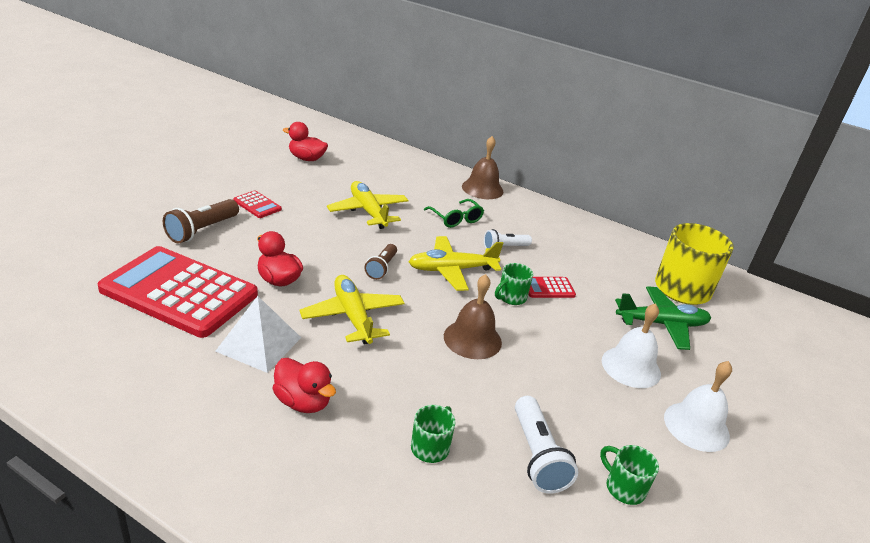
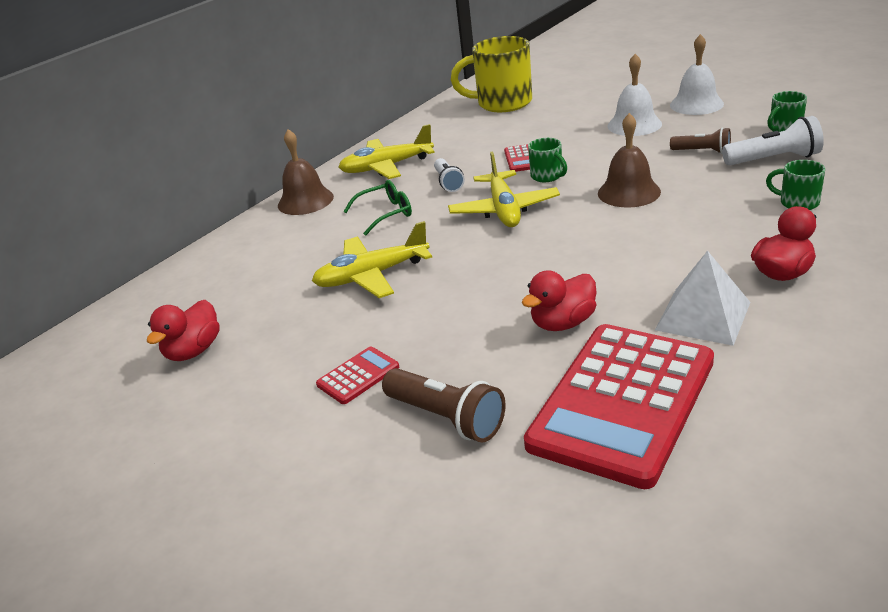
camera: 75 degrees left, 0 degrees up
yellow plane [299,275,405,344] -> yellow plane moved to [338,124,435,179]
brown flashlight [364,244,397,280] -> brown flashlight moved to [670,127,731,154]
green plane [615,286,711,350] -> none

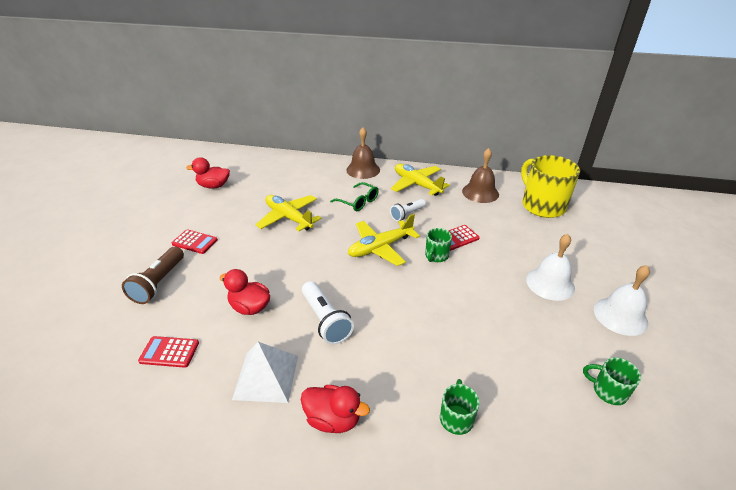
camera: 60 degrees right, 5 degrees up
red calculator [524,324,714,489] -> red calculator [138,336,199,368], size x0.40
brown bell [598,113,661,208] -> brown bell moved to [462,148,499,203]
brown flashlight [670,127,731,154] -> none
white flashlight [722,116,824,165] -> white flashlight moved to [302,281,354,345]

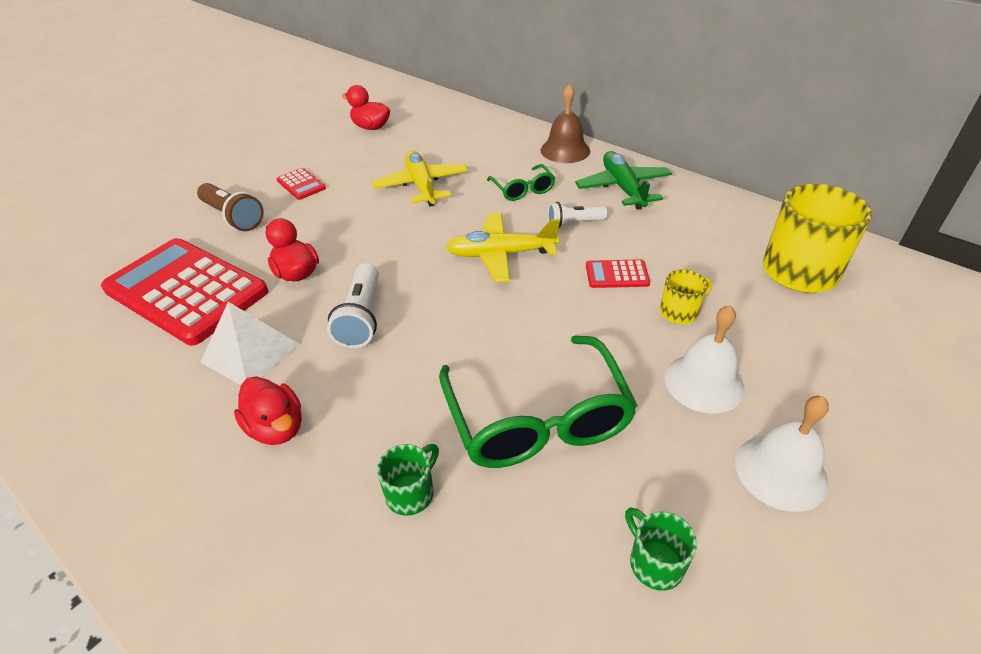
camera: 30 degrees right, 5 degrees up
brown flashlight [122,246,184,304] -> brown flashlight turned 90 degrees counterclockwise [197,183,264,231]
red calculator [138,336,199,368] -> red calculator [101,238,268,346], size x2.47
yellow plane [391,164,450,196] -> green plane [575,151,672,210]
green mug [425,228,452,262] -> none
brown bell [462,148,499,203] -> none
none -> green glasses [439,336,638,468]
none -> yellow mug [660,269,712,324]

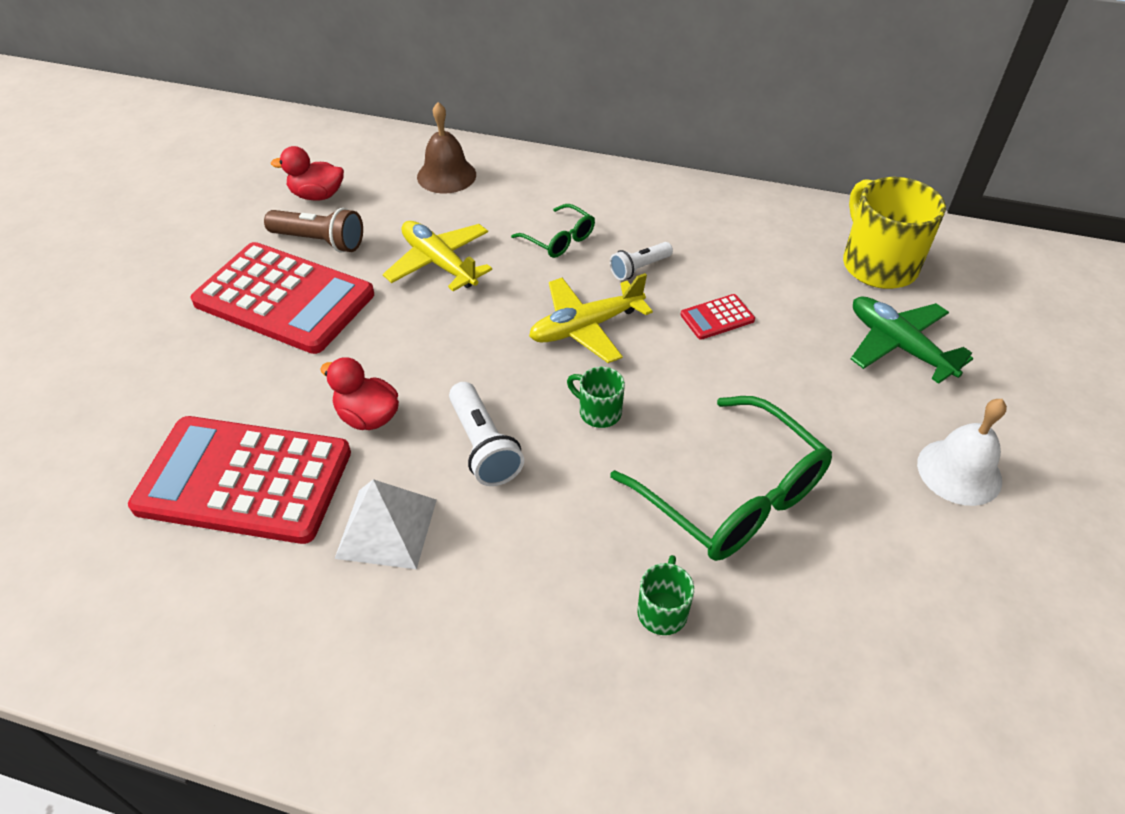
camera: 25 degrees left, 5 degrees up
brown flashlight [197,183,264,231] -> brown flashlight moved to [264,208,363,253]
red duck [234,376,302,445] -> none
red calculator [277,168,326,200] -> red calculator [190,242,374,354], size x2.47
brown bell [541,84,590,163] -> brown bell moved to [417,102,476,194]
green plane [575,151,672,210] -> green plane moved to [851,296,973,384]
green mug [625,507,697,591] -> green mug moved to [567,367,625,428]
yellow mug [660,269,712,324] -> none
white bell [665,305,745,414] -> none

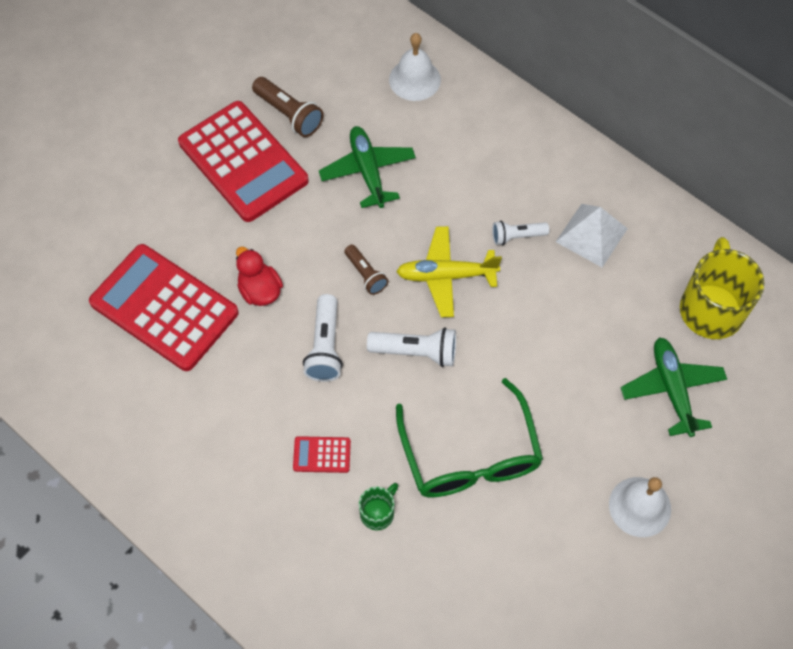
camera: 25 degrees right, 15 degrees up
red duck [271,146,344,201] -> none
white pyramid [335,479,437,569] -> white pyramid moved to [556,204,628,267]
yellow plane [383,221,492,291] -> green plane [319,126,416,208]
brown bell [417,102,476,194] -> white bell [389,33,441,101]
green glasses [511,204,595,258] -> none
green mug [567,367,625,428] -> white flashlight [367,327,456,367]
red calculator [680,294,755,340] -> red calculator moved to [293,436,351,473]
none -> brown flashlight [344,245,388,295]

